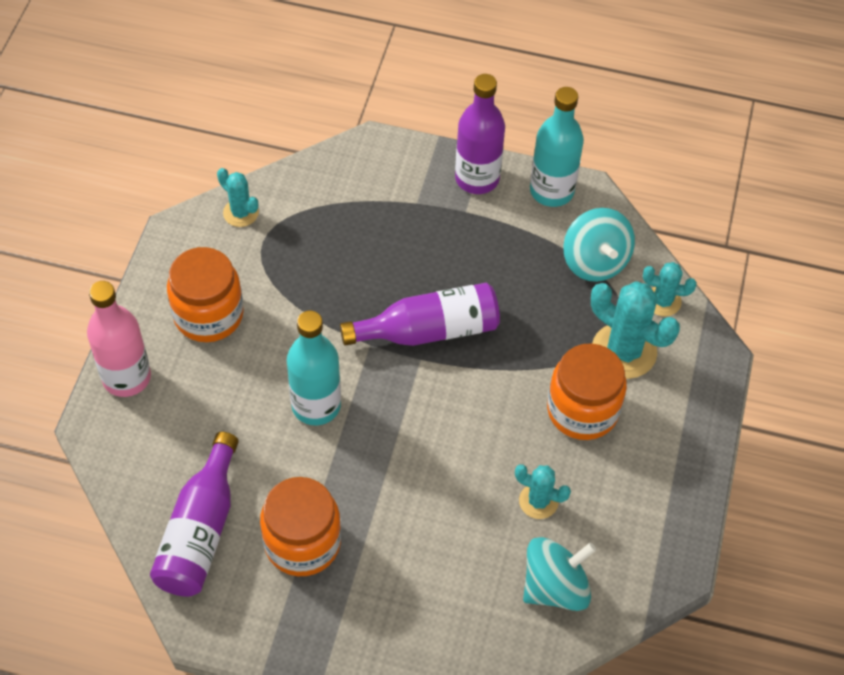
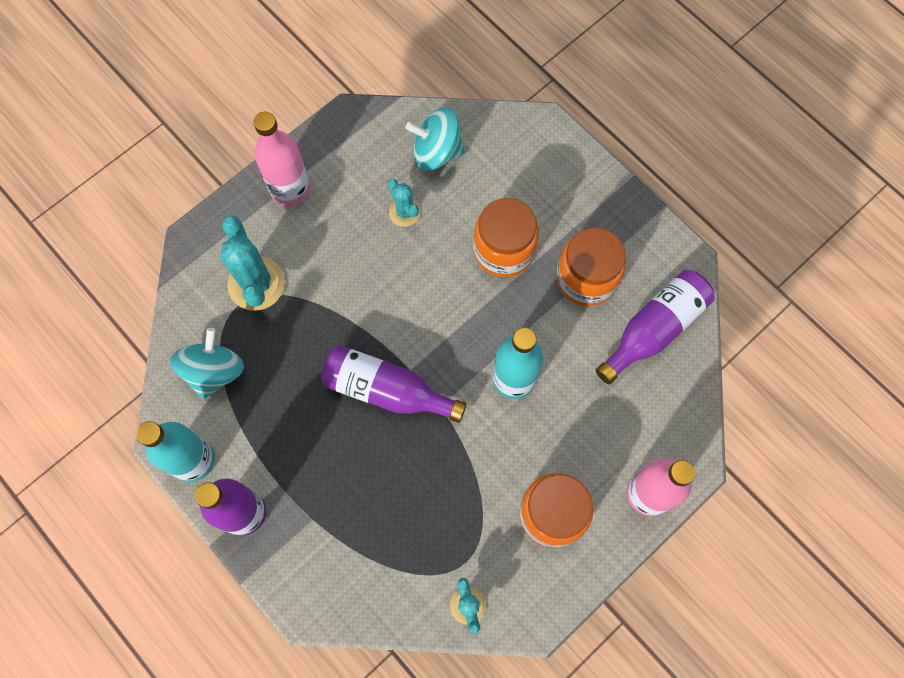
camera: 145 degrees left, 15 degrees up
orange jar [547,343,627,440] -> orange jar moved to [473,198,539,277]
turquoise cactus [643,262,697,316] -> none
none -> pink bottle [253,112,310,206]

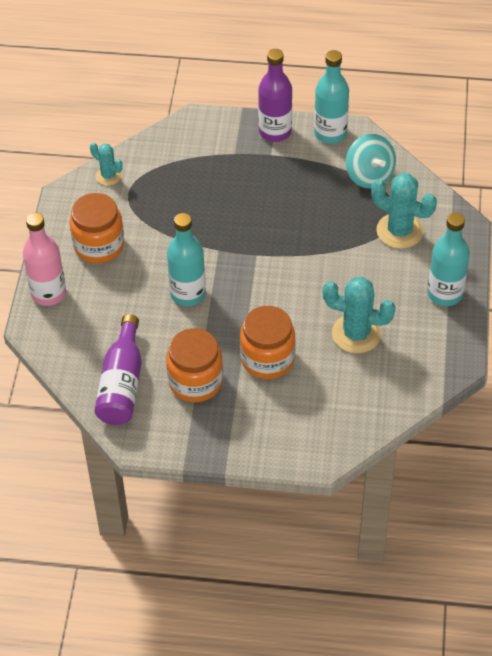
camera: 140 degrees right, 20 degrees down
pink bottle [253,112,310,206] -> turquoise bottle [427,212,470,306]
purple bottle [321,345,467,423] -> none
turquoise cactus [388,179,421,227] -> turquoise cactus [323,277,396,353], size x1.76
turquoise spinning top [406,107,465,171] -> none

